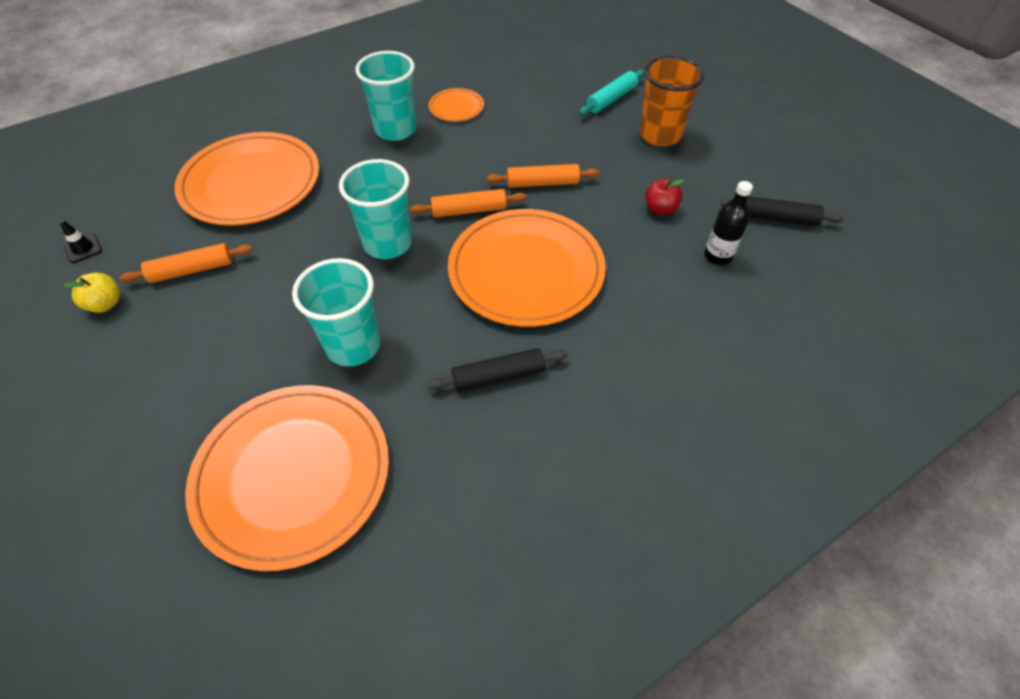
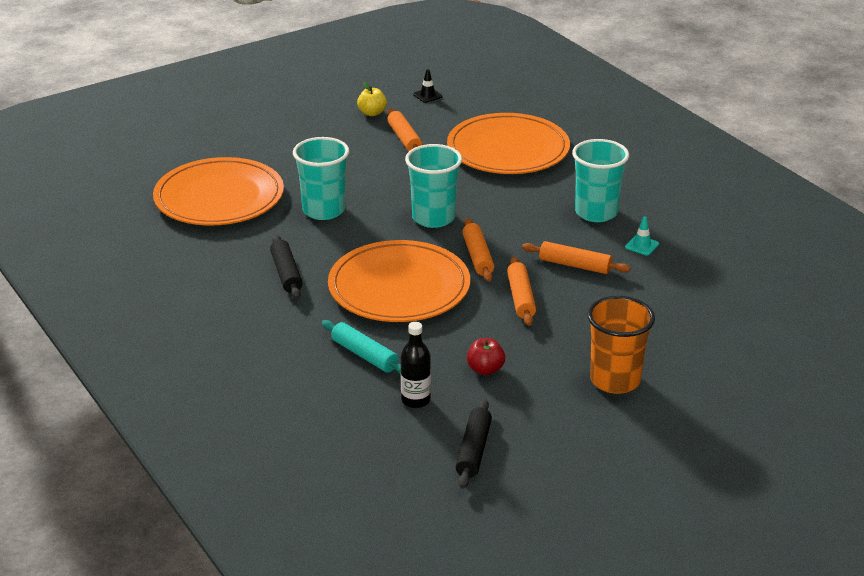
camera: 90 degrees right, 20 degrees down
orange plate [429,88,484,121] -> turquoise traffic cone [625,216,659,255]
turquoise rolling pin [579,70,644,115] -> turquoise rolling pin moved to [322,320,401,375]
none -> orange rolling pin [522,241,631,274]

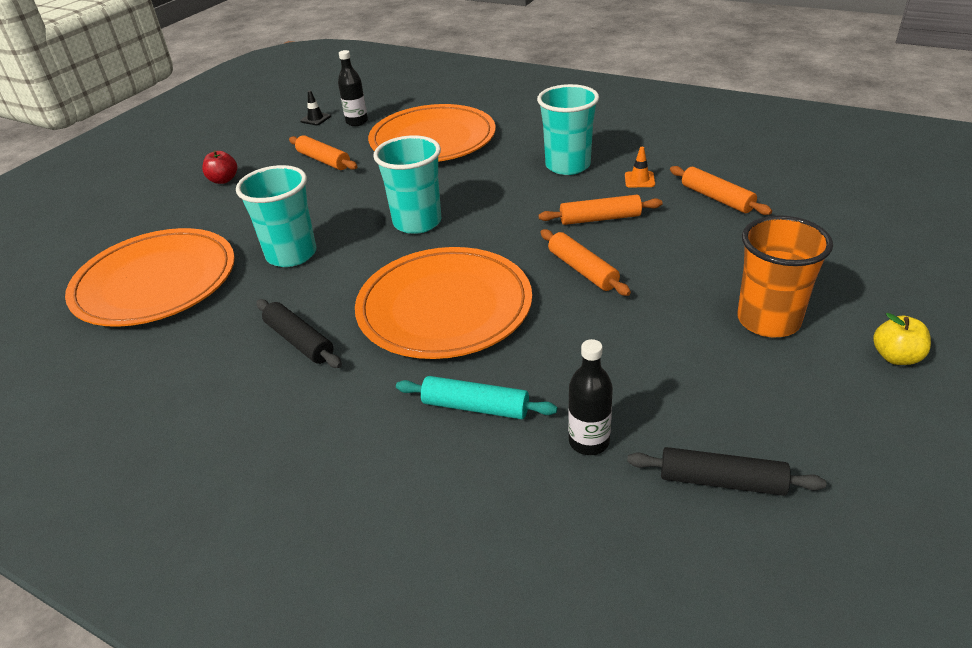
camera: 25 degrees left, 5 degrees up
yellow apple [357,82,387,116] -> yellow apple moved to [873,313,931,365]
black rolling pin [456,399,492,488] -> black rolling pin turned 60 degrees counterclockwise [627,447,826,496]
orange rolling pin [462,218,494,282] -> orange rolling pin moved to [670,166,772,215]
red apple [467,338,505,375] -> red apple moved to [202,150,237,184]
turquoise traffic cone [625,216,659,255] -> orange traffic cone [625,147,655,187]
none -> black bottle [338,50,368,126]

